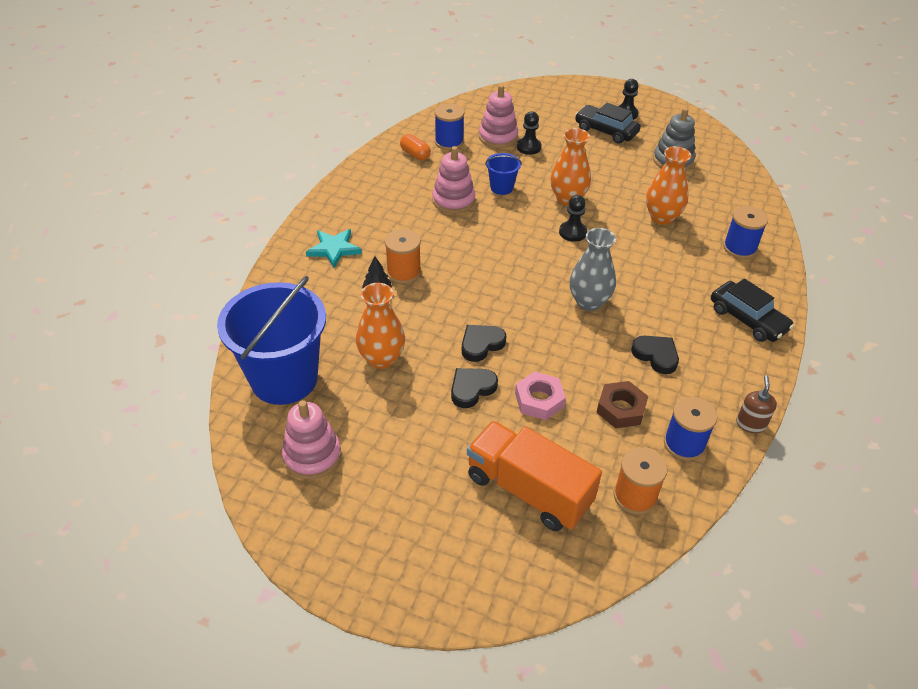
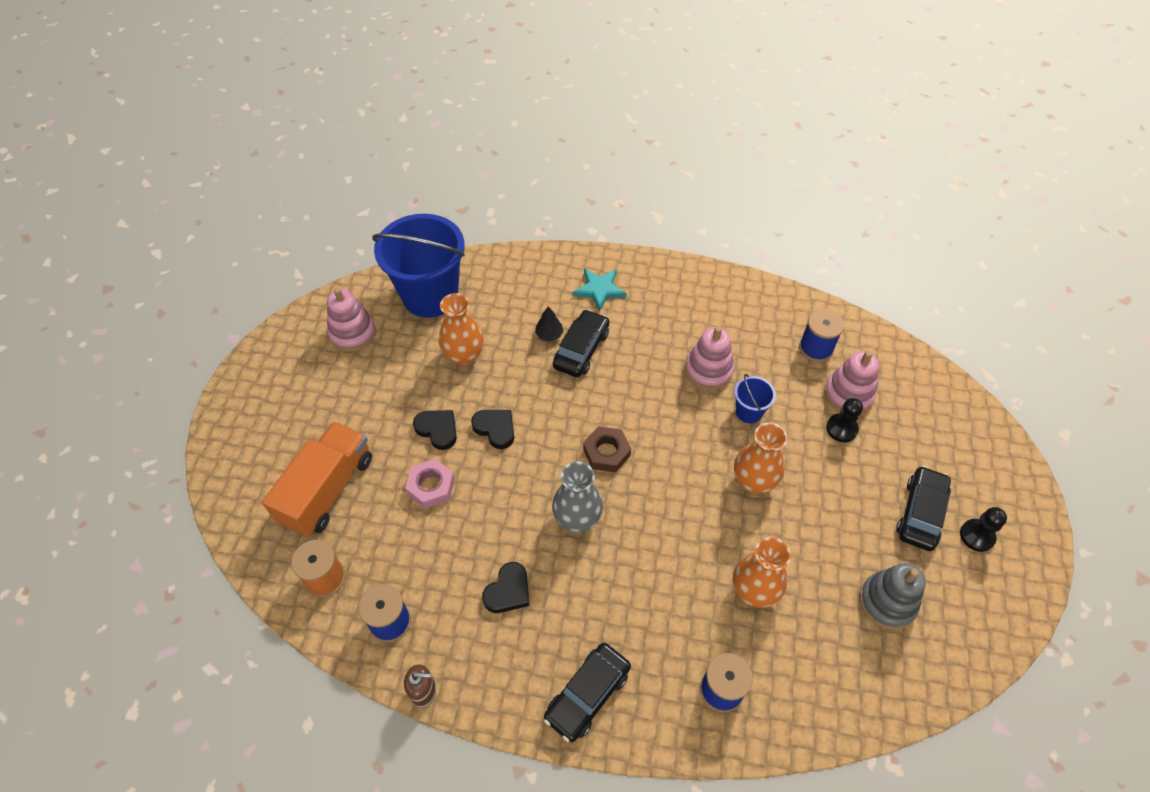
camera: 80 degrees right, 10 degrees up
orange spool [385,229,421,284] -> black car [553,309,609,377]
orange capsule [400,134,431,160] -> none
black pawn [559,195,587,242] -> none
brown nut [596,381,648,428] -> brown nut moved to [583,426,631,472]

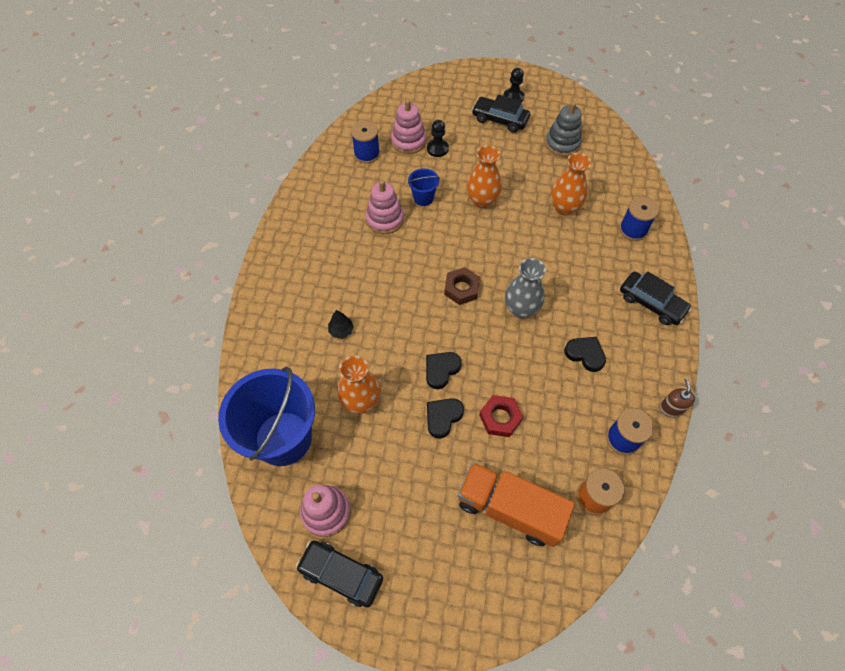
camera: 90 degrees left, 5 degrees up
pink nut [405,459,455,509] -> red nut [479,395,523,437]
black car [553,309,609,377] -> black car moved to [296,540,383,608]
turquoise star [573,269,627,312] -> none

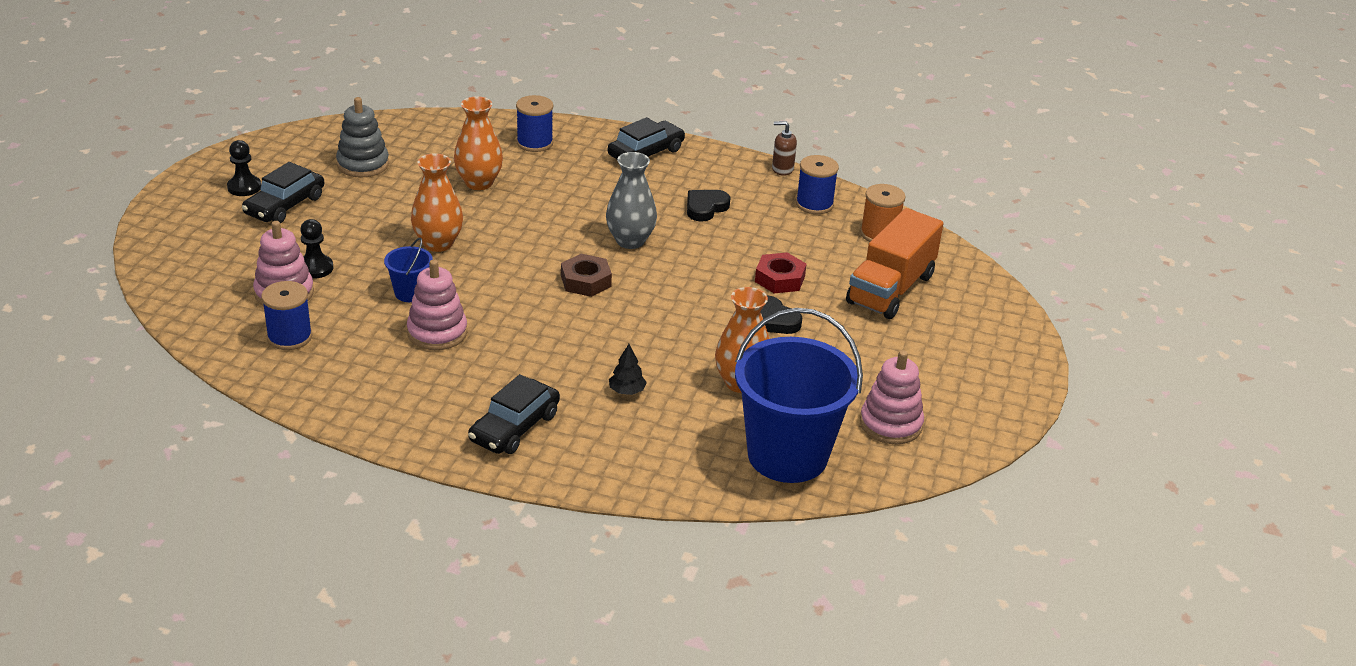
camera: 85 degrees left, 25 degrees down
black car [296,540,383,608] -> black car moved to [468,374,560,454]
black heart [426,352,462,389] -> none

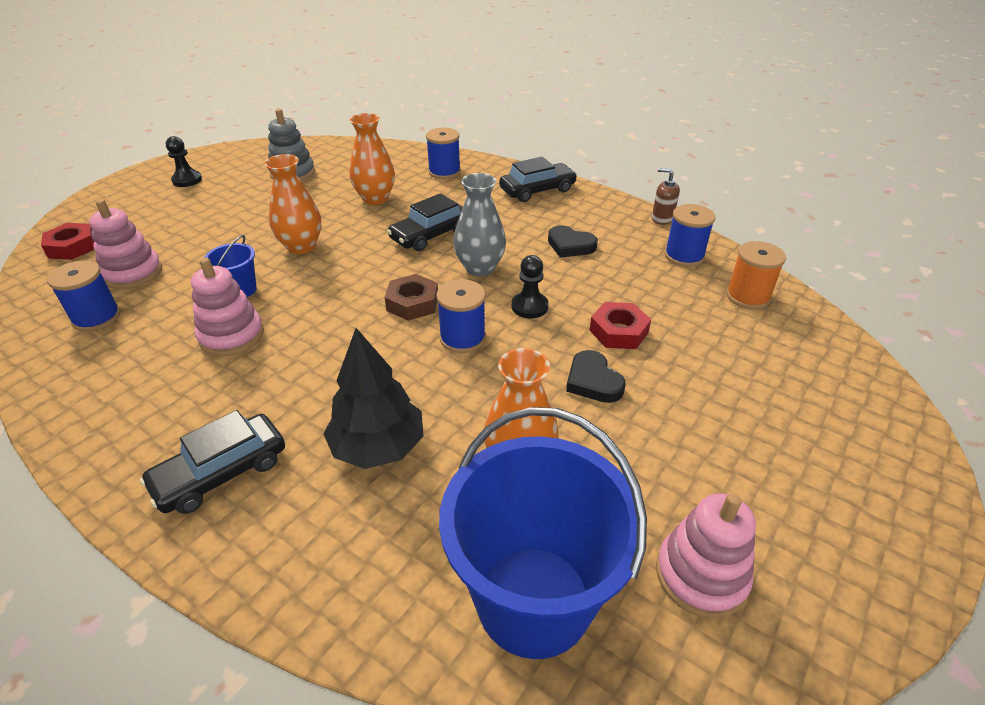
camera: 20 degrees right, 5 degrees up
black car [242,162,324,223] -> black car moved to [387,193,463,251]
black pawn [300,219,333,279] -> black pawn moved to [512,255,549,318]
black tree [609,344,647,395] -> black tree [323,328,423,469], size x2.10
black heart [687,190,731,222] -> black heart turned 120 degrees counterclockwise [548,225,598,258]
orange truck [846,208,943,319] -> none
none -> red nut [41,223,94,260]
none -> blue spool [436,279,486,353]

